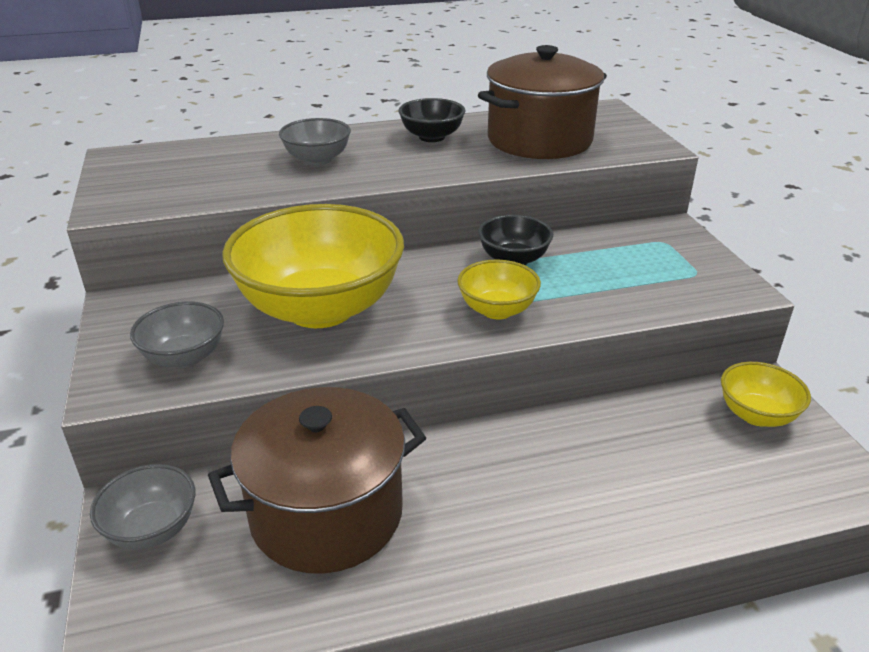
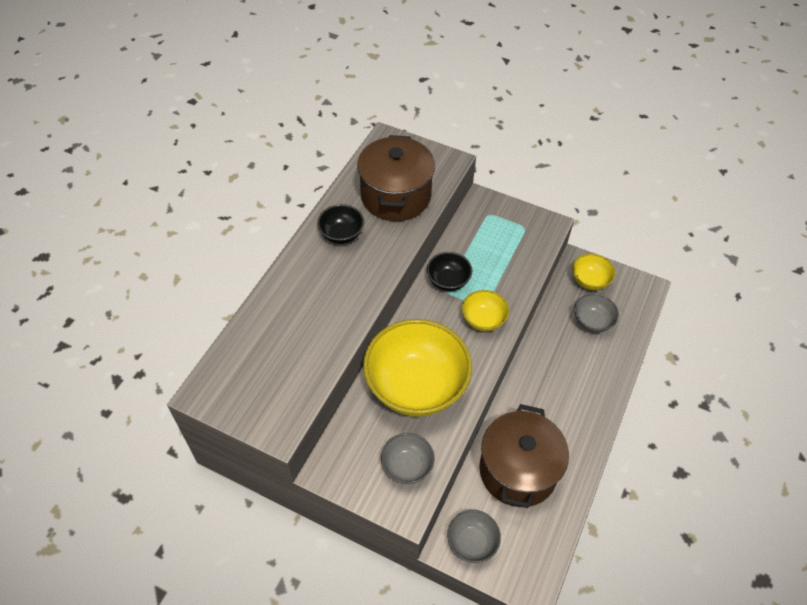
camera: 50 degrees left, 20 degrees up
grey bowl [279,118,351,166] -> grey bowl moved to [574,294,619,333]

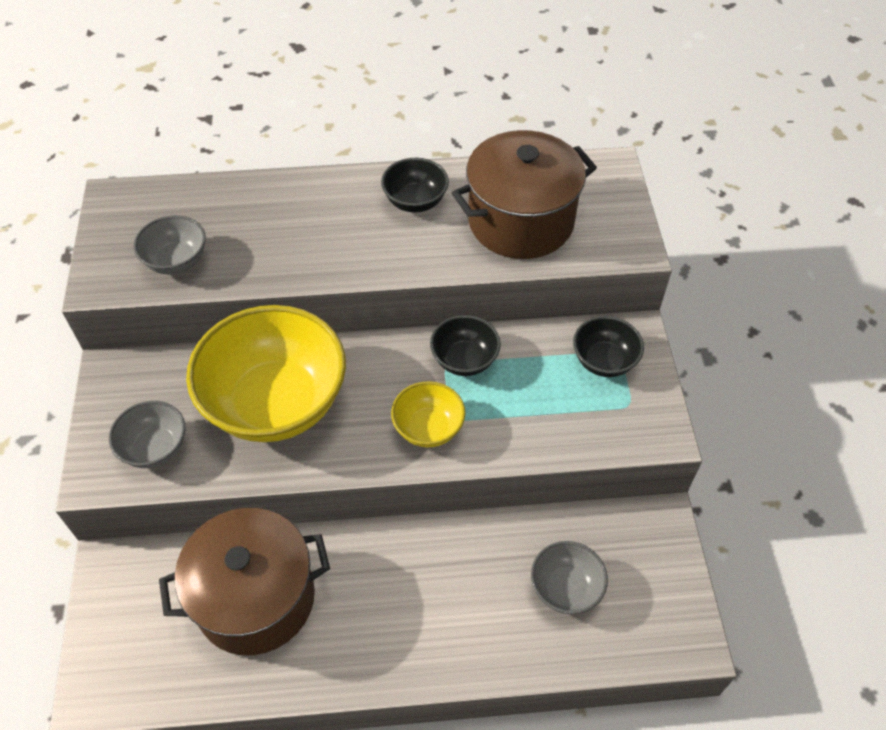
camera: 60 degrees right, 0 degrees up
grey bowl [447,510,501,563] -> grey bowl moved to [133,215,206,275]
yellow bowl [572,253,615,290] -> none
none -> black bowl [573,316,644,377]

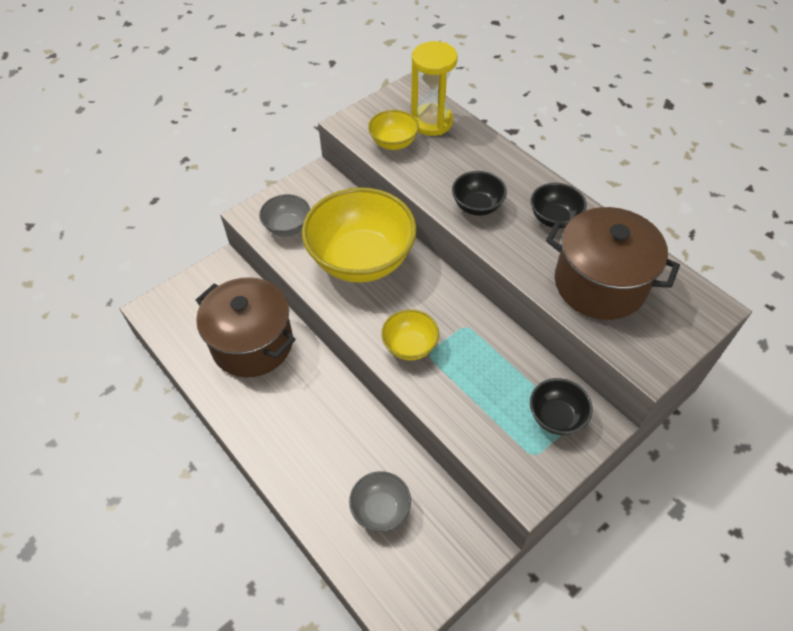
camera: 55 degrees right, 0 degrees up
grey bowl [133,215,206,275] -> yellow bowl [368,110,419,150]
black bowl [430,315,501,376] -> black bowl moved to [452,171,507,216]
none -> yellow hourglass [411,41,458,136]

